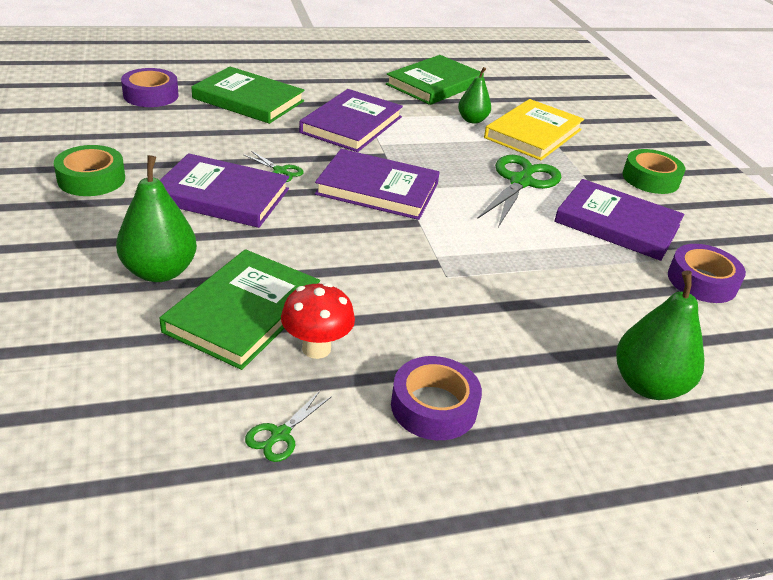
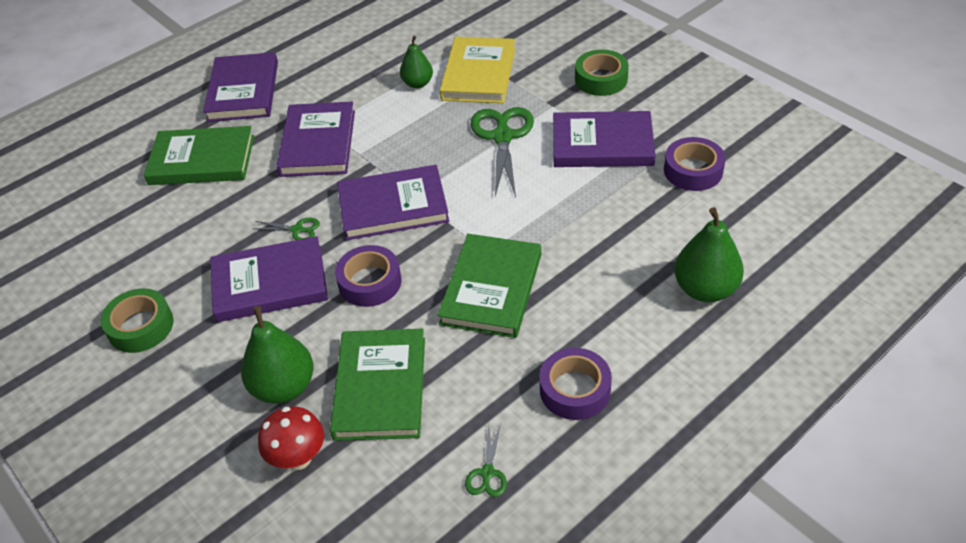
camera: 20 degrees left, 10 degrees up
purple tape [121,68,179,107] -> purple tape moved to [335,245,401,307]
red mushroom [281,283,355,359] -> red mushroom moved to [258,407,324,470]
green book [386,55,484,105] -> green book moved to [438,234,541,338]
none -> purple book [203,52,278,122]

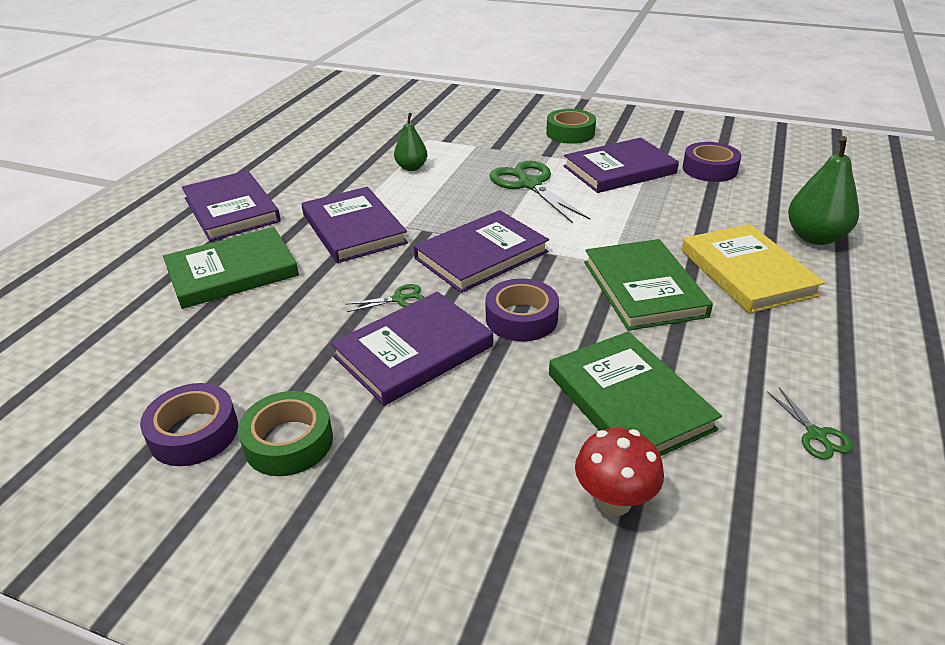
camera: 30 degrees left, 10 degrees down
green pear [241,306,314,404] -> none
yellow book [440,37,515,103] -> yellow book moved to [682,224,825,313]
purple tape [539,348,612,420] -> purple tape moved to [140,383,238,466]

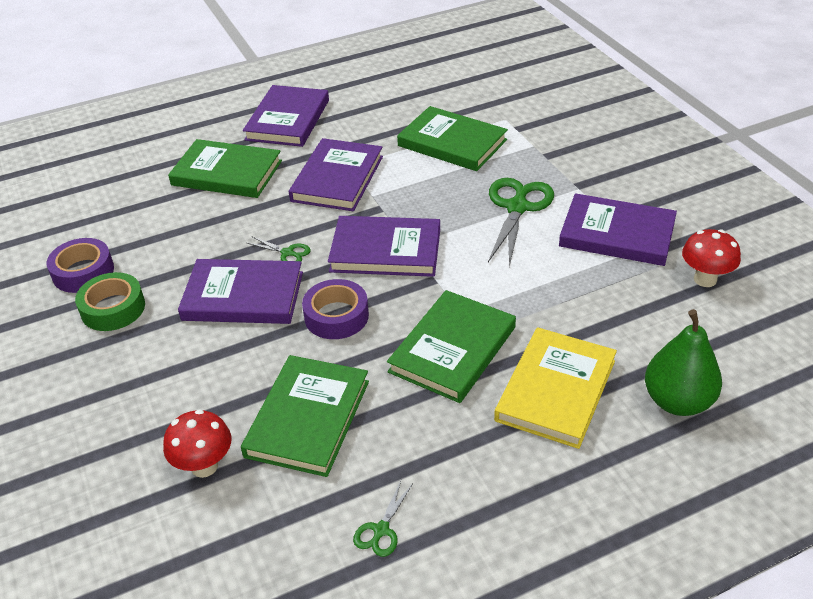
camera: 45 degrees right, 5 degrees up
green pear [394,113,427,171] -> green book [397,106,508,171]
green tape [546,109,596,144] -> none
purple tape [683,142,742,182] -> red mushroom [682,229,741,287]

